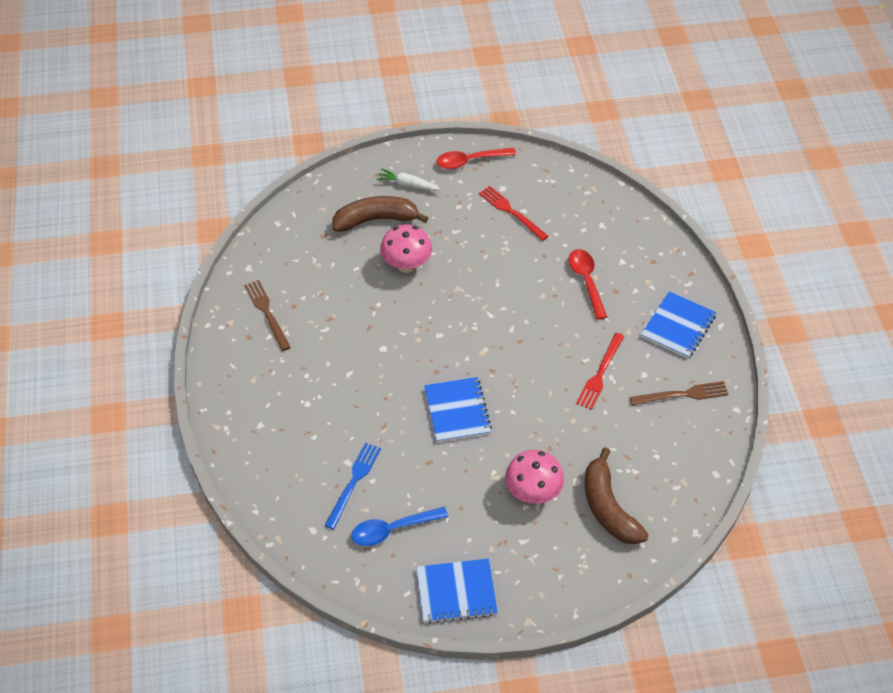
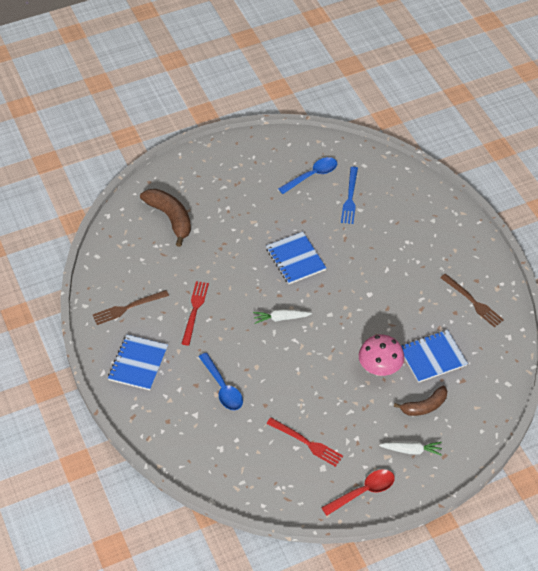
camera: 165 degrees right, 0 degrees up
brown banana [333,196,428,232] -> brown banana [394,386,447,416], size x0.66
blue notebook [416,558,498,624] -> blue notebook moved to [401,330,468,383]
pink mushroom [505,450,564,504] -> none
red spoon [568,249,607,320] -> blue spoon [199,353,243,410]
none -> white carrot [253,309,312,324]

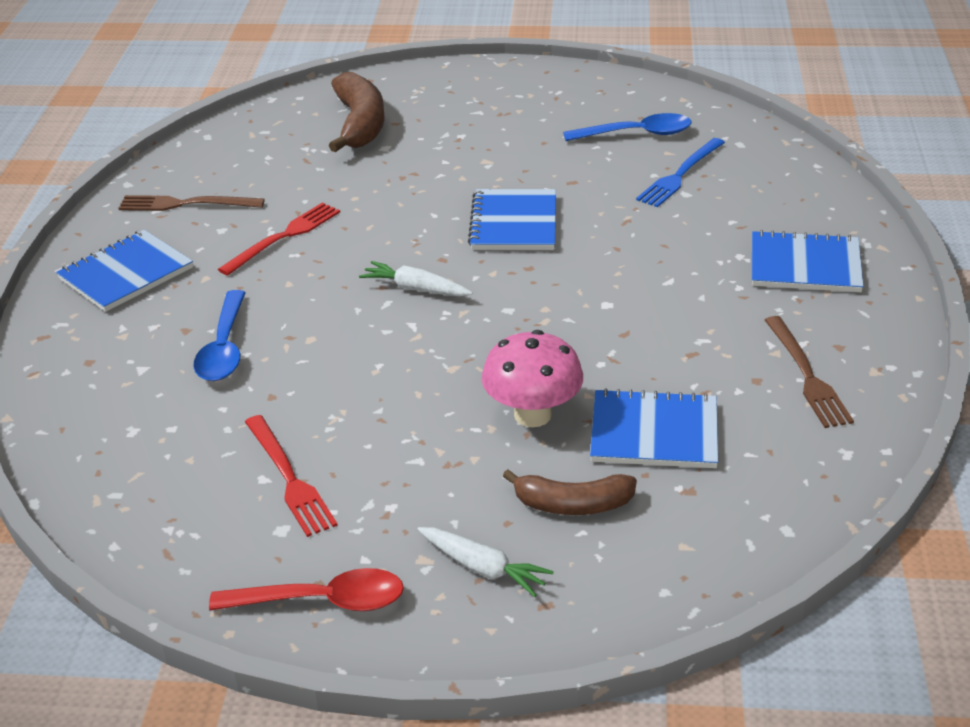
camera: 30 degrees right, 15 degrees down
none -> blue notebook [752,230,864,292]

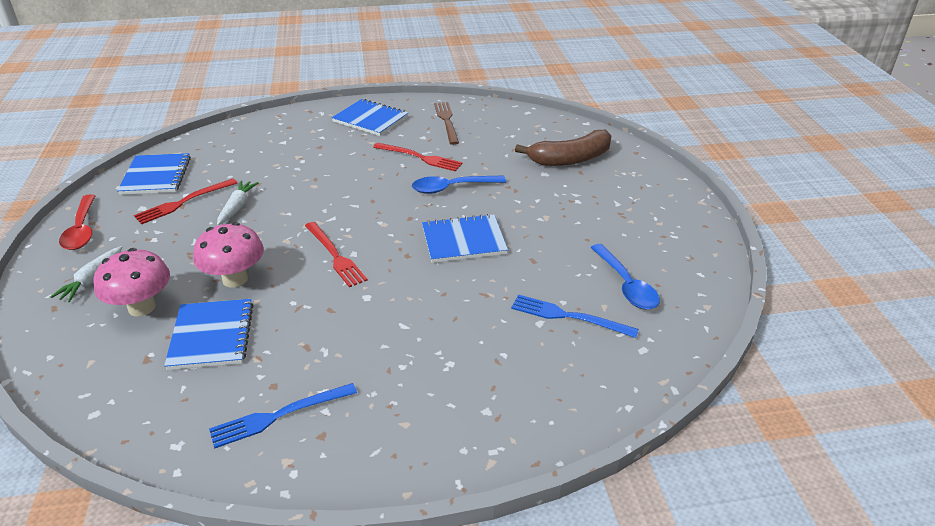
camera: 75 degrees right, 0 degrees up
blue spoon [193,290,246,381] -> blue spoon moved to [412,175,506,194]
white carrot [359,261,473,296] -> white carrot moved to [217,181,259,225]
brown banana [503,469,637,515] -> pink mushroom [93,248,170,316]
blue notebook [752,230,864,292] -> blue notebook moved to [117,153,191,195]
brown fork [765,316,854,428] -> blue fork [209,383,357,449]
none -> red fork [305,222,368,287]

